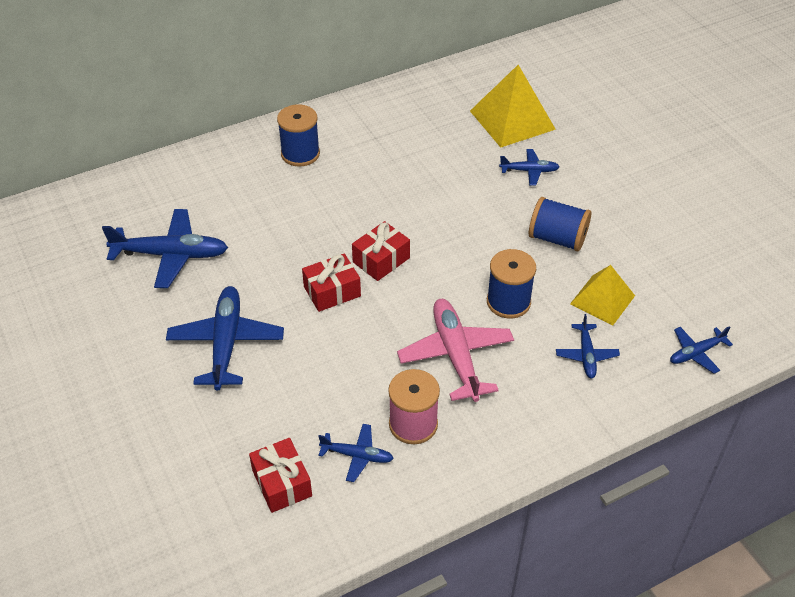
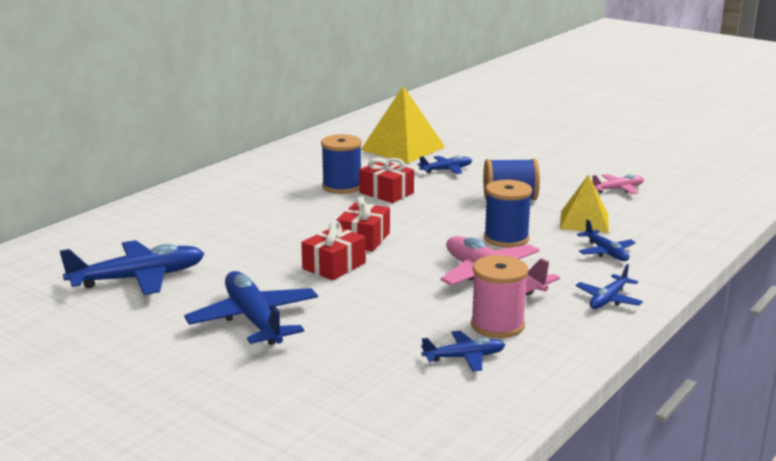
camera: 25 degrees left, 25 degrees down
red gift [249,438,312,513] -> red gift moved to [359,157,414,203]
blue spool [277,104,320,167] -> blue spool moved to [321,134,362,194]
blue plane [670,326,733,374] -> blue plane moved to [575,264,643,309]
none -> pink plane [592,174,644,194]

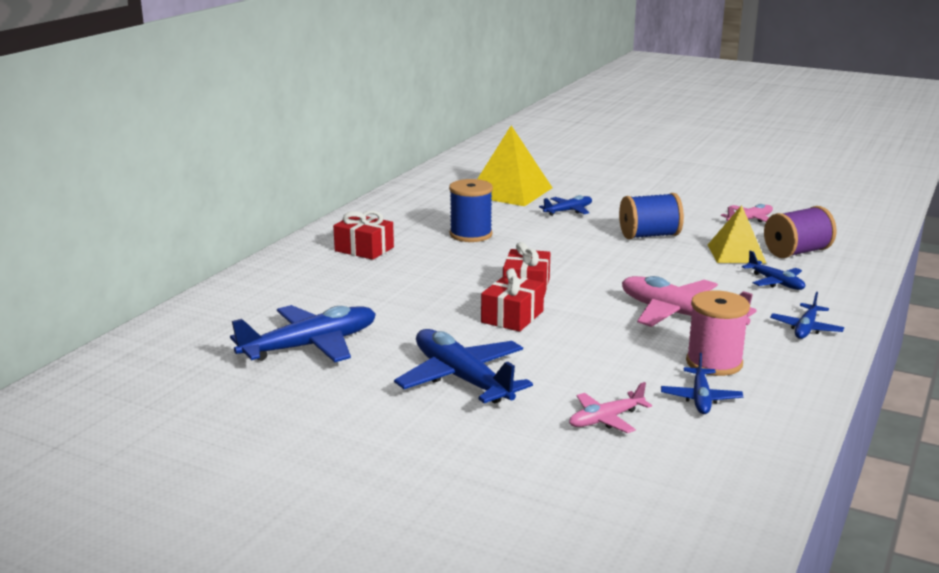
camera: 10 degrees left, 0 degrees up
red gift [359,157,414,203] -> red gift moved to [333,211,394,260]
blue plane [421,331,505,371] -> blue plane turned 120 degrees clockwise [661,353,743,414]
blue spool [484,180,532,248] -> none
none -> pink plane [569,382,652,433]
none -> purple spool [764,206,837,258]

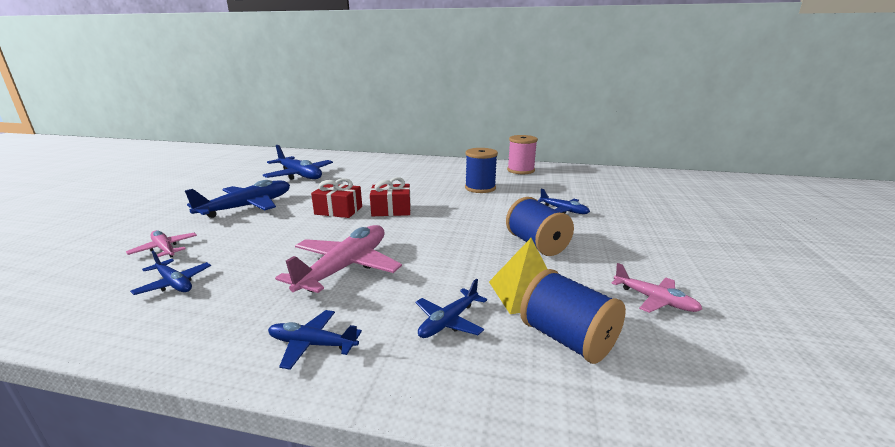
camera: 75 degrees right, 0 degrees up
red gift [333,211,394,260] -> none
yellow pyramid [478,126,552,206] -> none
blue plane [661,353,743,414] -> blue plane turned 135 degrees counterclockwise [130,251,211,295]
pink spool [686,291,750,376] -> pink spool moved to [507,135,538,174]
purple spool [764,206,837,258] -> blue spool [520,269,626,364]

